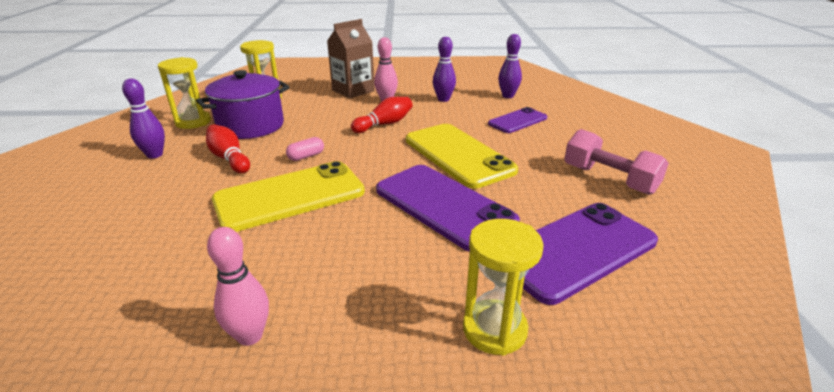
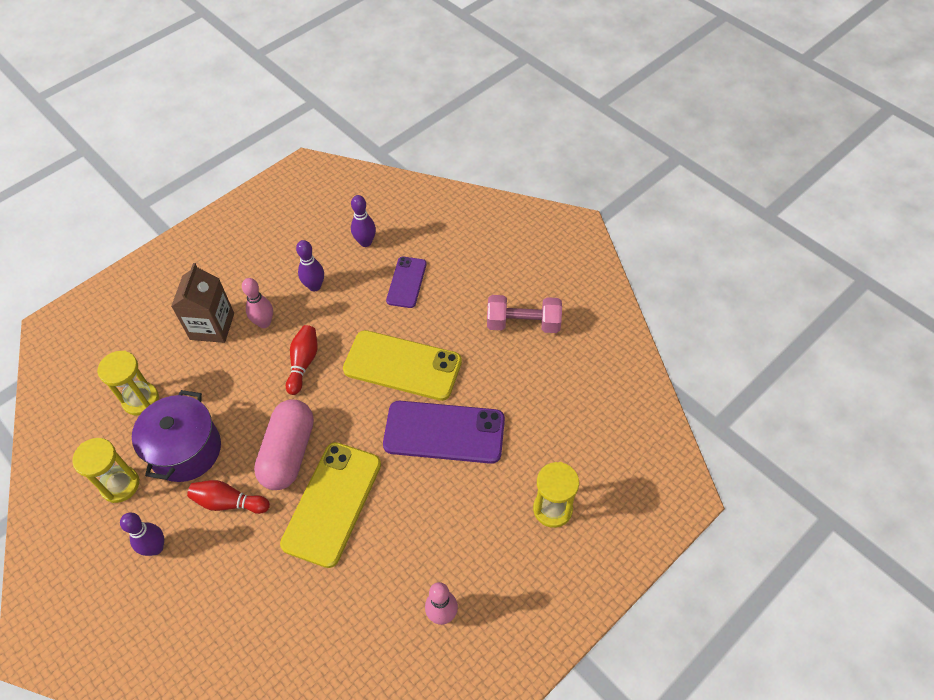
camera: 40 degrees left, 25 degrees up
pink capsule [286,137,324,161] -> pink capsule [254,399,314,490], size x2.45
purple phone [523,203,658,305] -> none

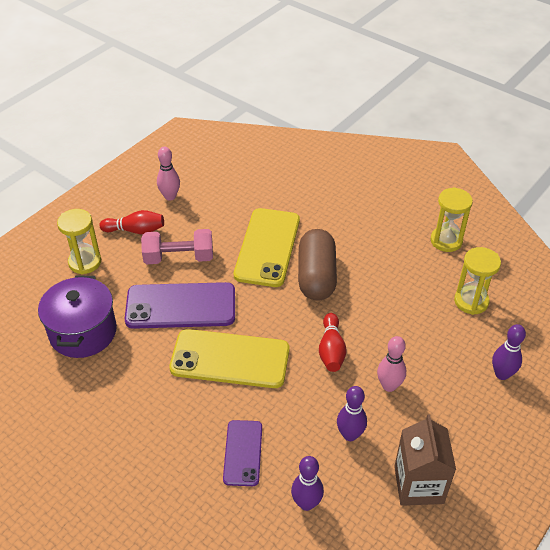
camera: 170 degrees right, 10 degrees down
purple bowling pin [120,512,164,556] -> purple bowling pin moved to [492,324,526,380]
purple pot [132,390,221,482] -> purple pot moved to [38,275,117,358]
brown carton [171,263,234,343] -> brown carton moved to [394,414,456,506]
red bowling pin [187,480,270,514] -> red bowling pin moved to [99,210,164,234]
pink capsule [254,399,314,490] -> brown capsule [298,229,337,301]
pink dumbbell [487,295,562,333] -> pink dumbbell moved to [141,229,213,264]

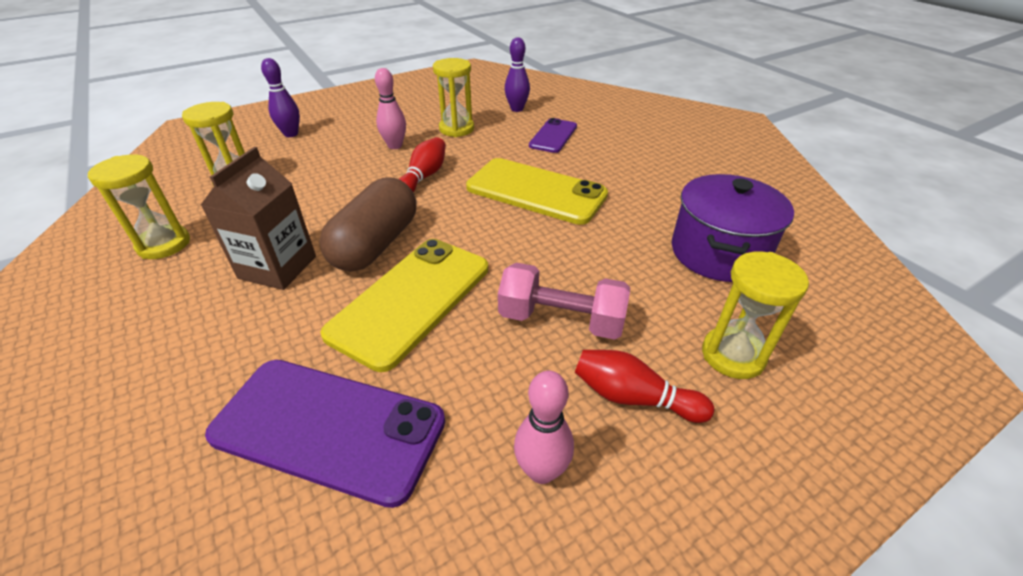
camera: 160 degrees left, 5 degrees down
purple phone [125,282,235,329] -> purple phone moved to [205,360,445,508]
purple bowling pin [337,386,367,441] -> yellow hourglass [433,58,474,137]
brown carton [394,414,456,506] -> brown carton moved to [201,147,316,290]

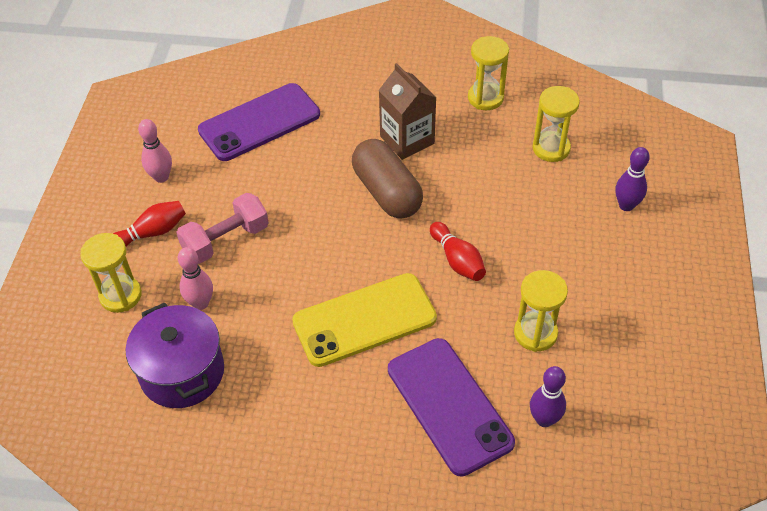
camera: 130 degrees right, 10 degrees up
yellow phone [320,239,488,372] -> none
pink bowling pin [375,68,406,149] -> pink bowling pin moved to [178,247,213,310]
purple phone [529,118,577,153] -> purple phone [388,338,515,477], size x1.75

